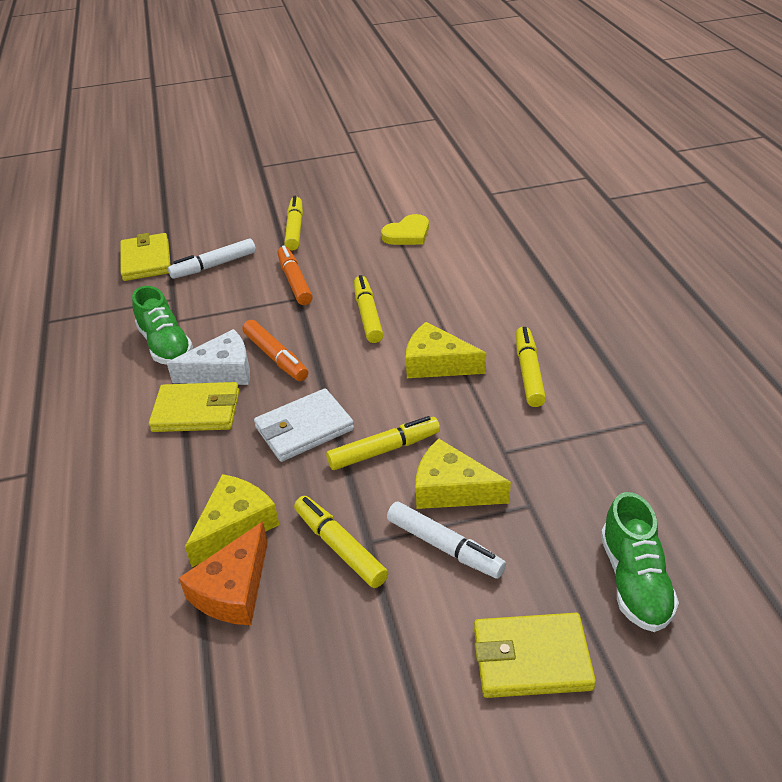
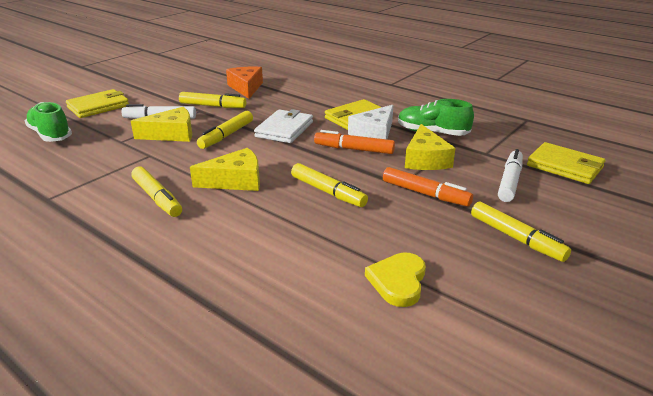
camera: 140 degrees right, 10 degrees down
yellow cheese [185,474,279,567] -> yellow cheese moved to [405,124,455,170]

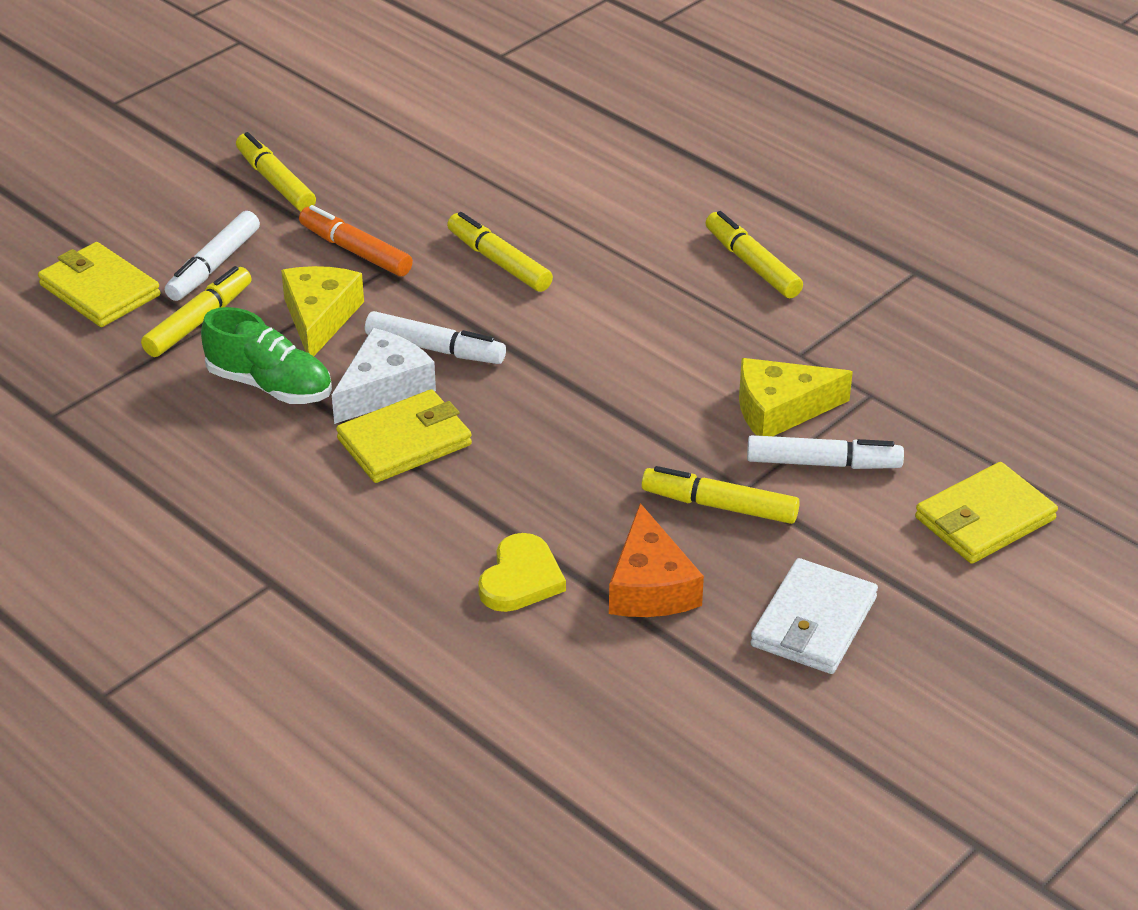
camera: 175 degrees left, 10 degrees up
green shoe [25,102,72,142] -> none
yellow cheese [190,148,260,191] -> none
yellow marker [197,111,253,149] -> yellow marker moved to [141,266,252,357]
white wallet [254,109,313,143] -> white wallet moved to [751,558,878,674]
orange marker [314,130,395,154] -> white marker [365,311,506,364]
yellow heart [365,253,426,307] -> yellow heart moved to [478,533,566,612]

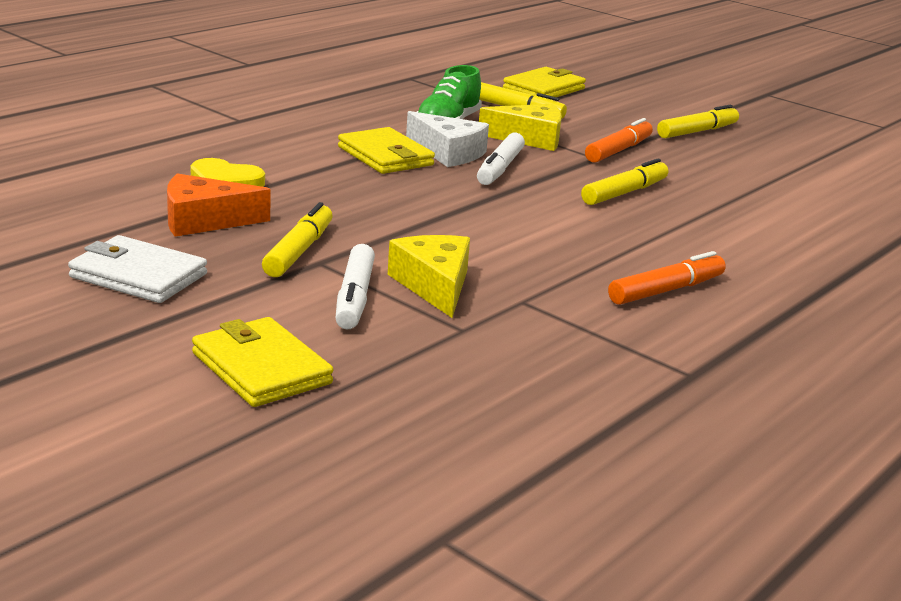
camera: 85 degrees right, 15 degrees down
white marker [165,211,260,301] -> none
yellow marker [705,211,803,298] -> orange marker [608,251,726,305]

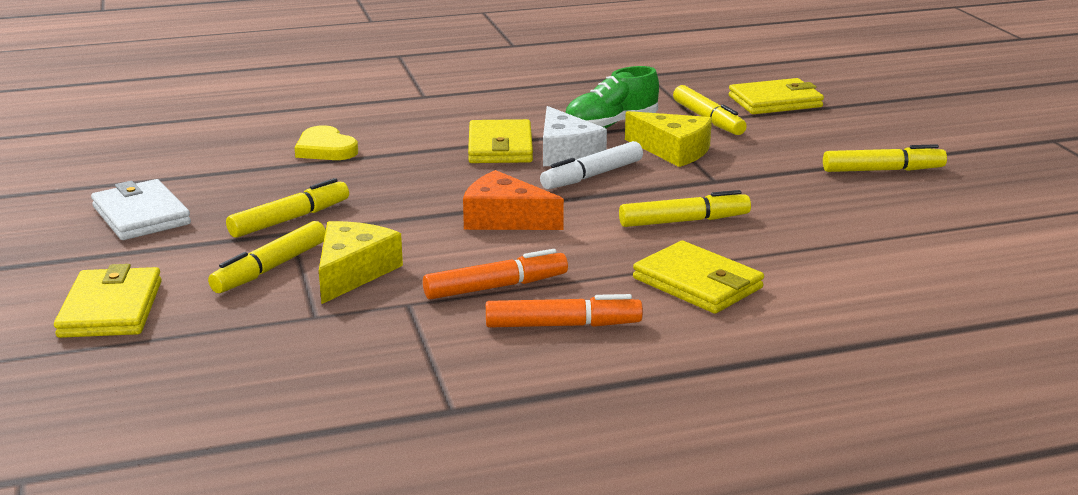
camera: 35 degrees right, 0 degrees up
orange cheese [167,174,271,237] -> orange cheese moved to [463,170,564,230]
white marker [336,244,375,330] -> yellow marker [208,221,326,293]
orange marker [585,118,653,163] -> orange marker moved to [423,249,568,300]
none -> yellow wallet [633,241,764,314]

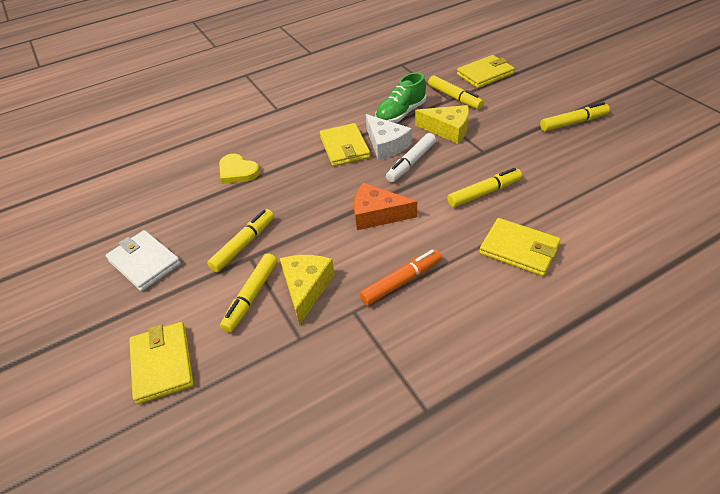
camera: 10 degrees left, 20 degrees up
orange marker [486,294,643,328] -> none

